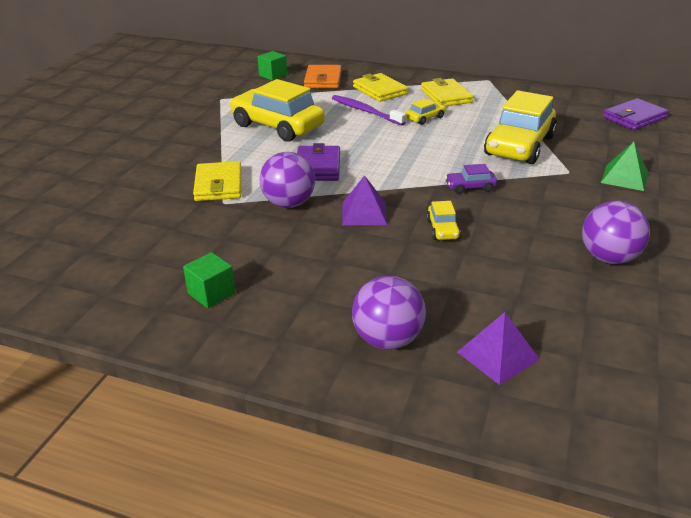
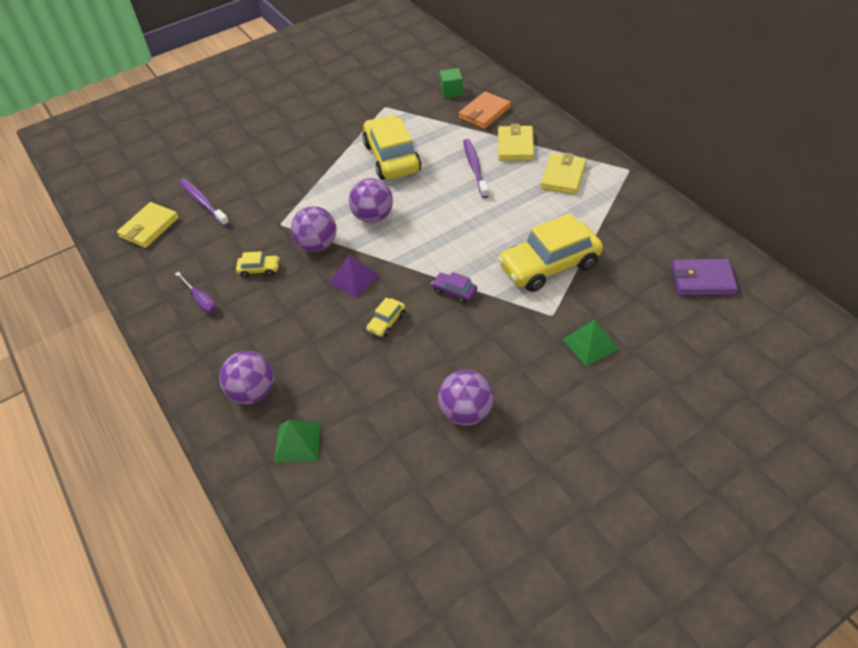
camera: 40 degrees right, 15 degrees up
green cube [183,252,236,308] -> purple screwdriver [175,272,217,314]
yellow wallet [193,161,242,201] -> yellow wallet moved to [117,202,179,248]
purple wallet [297,143,340,181] -> purple ball [349,178,393,223]
yellow car [406,98,446,125] -> yellow car moved to [236,251,280,278]
purple pyramid [457,312,540,385] -> green pyramid [274,420,321,463]
none -> purple toothbrush [179,178,229,226]

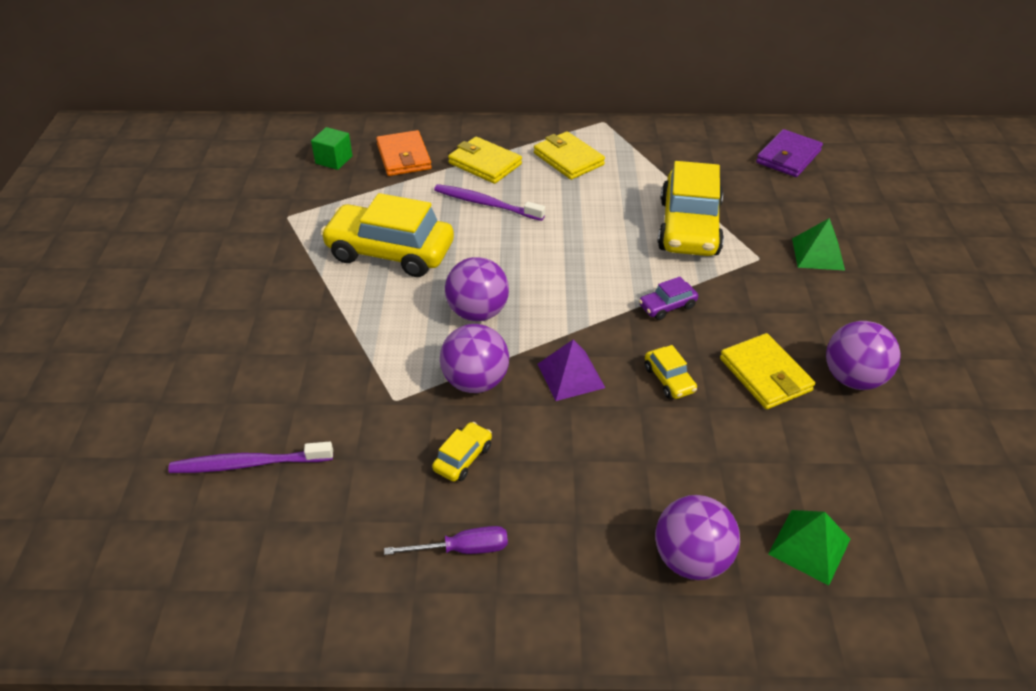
camera: 60 degrees left, 5 degrees down
yellow wallet [117,202,179,248] -> yellow wallet moved to [720,333,815,409]

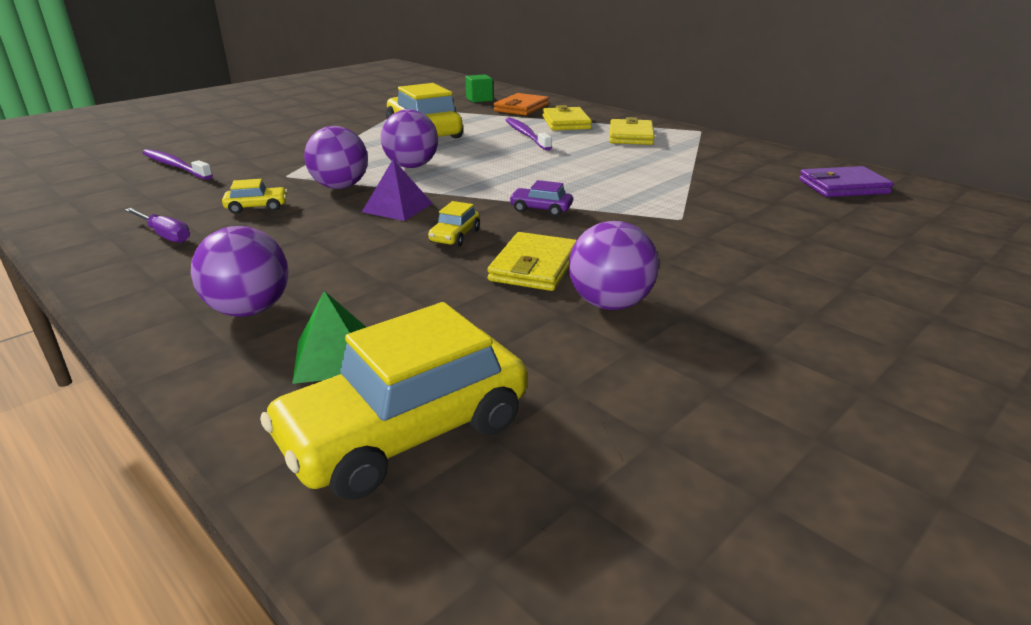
camera: 45 degrees right, 15 degrees down
yellow car [657,161,724,256] -> yellow car moved to [260,302,528,500]
green pyramid [792,218,845,270] -> none

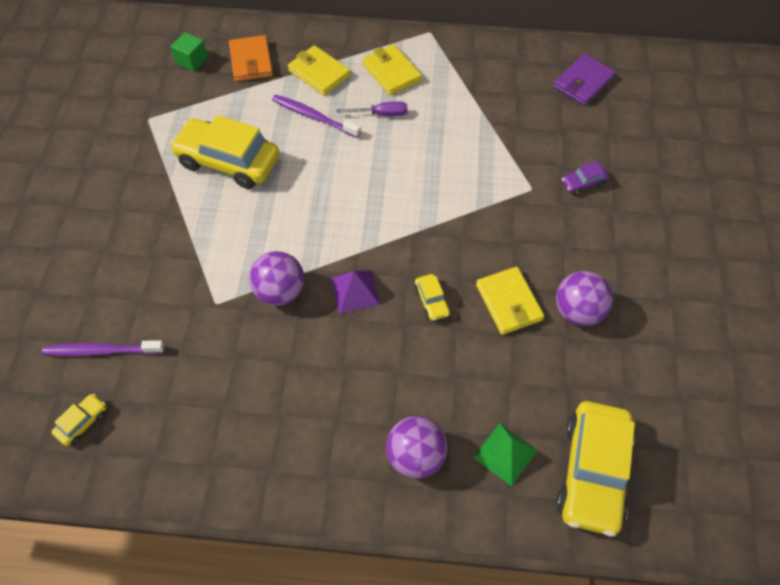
camera: 40 degrees left, 30 degrees up
purple screwdriver [125,208,190,243] -> purple screwdriver moved to [337,101,407,116]
yellow car [222,179,288,214] -> yellow car moved to [52,394,106,446]
purple ball [381,109,438,168] -> none
purple car [509,180,573,216] -> purple car moved to [562,161,609,195]

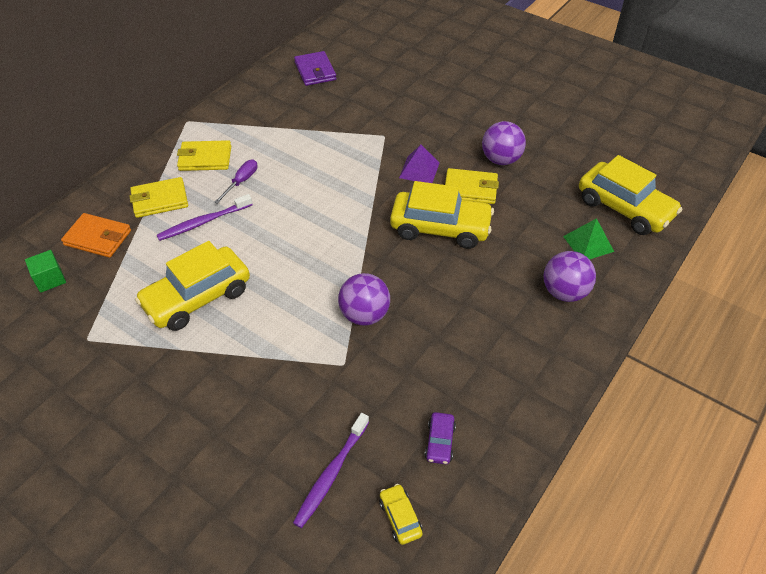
camera: 60 degrees left, 10 degrees down
purple pyramid [331,270,380,314] -> purple pyramid moved to [399,145,439,183]
yellow car [414,274,450,321] -> yellow car [390,181,494,249], size x2.30
purple car [562,161,609,195] -> purple car moved to [425,412,456,464]

